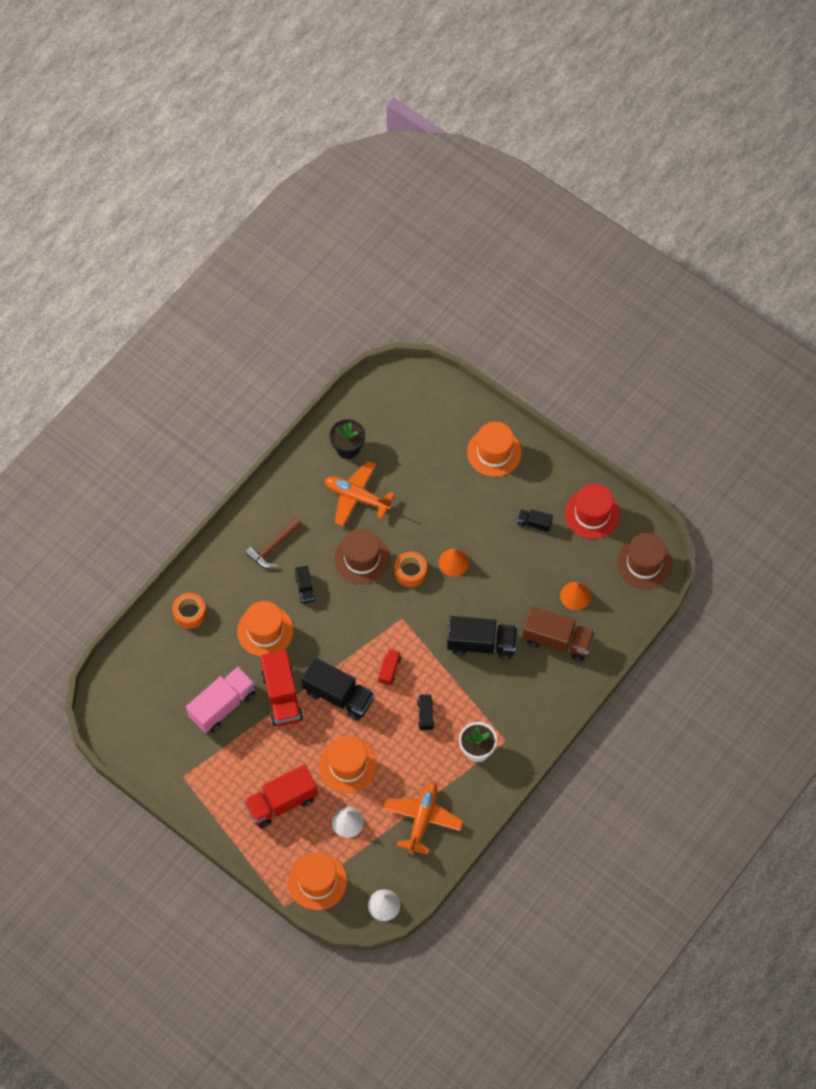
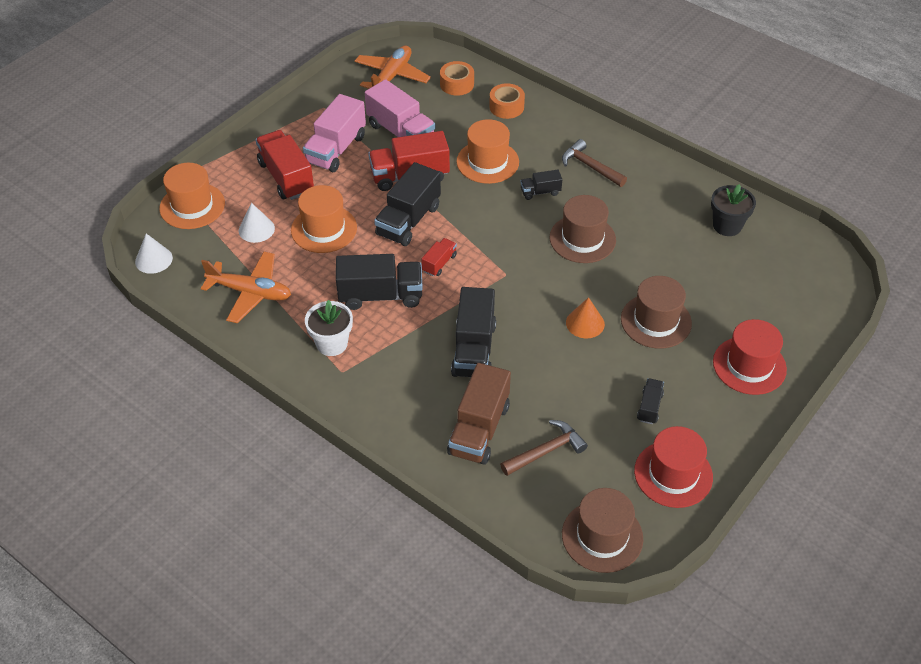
camera: 90 degrees right, 15 degrees down
orange plane [325,461,395,526] -> orange plane moved to [355,45,431,89]
red truck [378,649,401,686] -> red truck turned 75 degrees counterclockwise [422,238,457,276]
orange tape [394,552,427,587] -> orange tape moved to [440,61,474,96]
black truck [417,694,434,731] -> black truck [336,254,423,310], size x1.97
orange hat [467,422,522,477] -> red hat [713,319,787,395]
orange cone [560,582,591,610] -> brown hammer [500,420,588,476]
none -> pink truck [303,94,366,172]
none -> brown hat [621,276,692,349]

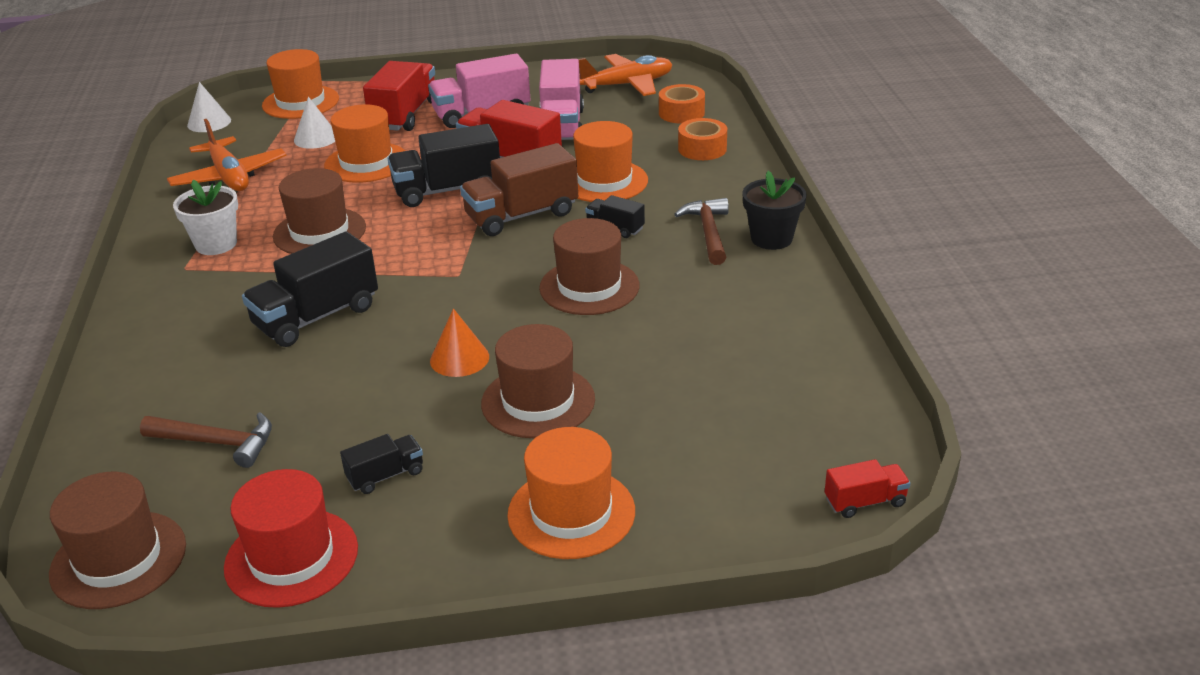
camera: 45 degrees right, 15 degrees down
black truck [336,254,423,310] -> brown hat [273,168,366,254]
red truck [422,238,457,276] -> red truck moved to [825,459,910,518]
brown truck [447,363,511,465] -> brown truck moved to [460,143,578,236]
black flower pot [711,184,756,236] -> black flower pot moved to [742,171,807,250]
red hat [713,319,787,395] -> orange hat [507,427,635,559]

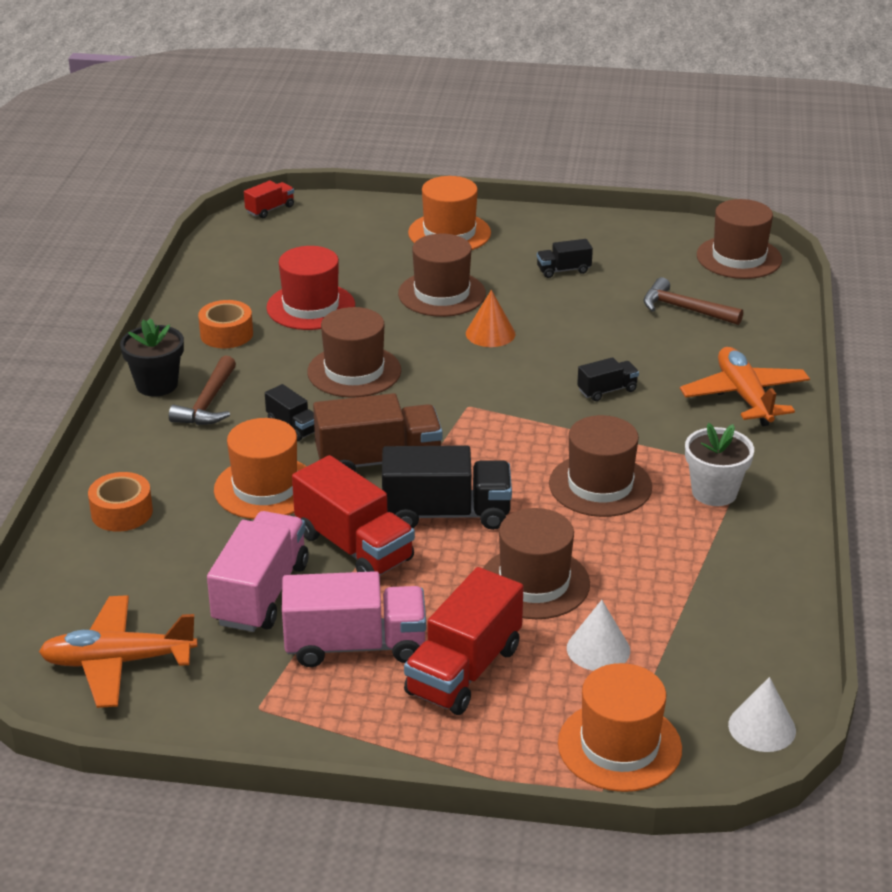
camera: 165 degrees left, 0 degrees up
orange plane [167,119,287,191] -> orange plane moved to [680,347,810,426]
red hat [224,469,358,608] -> red hat moved to [266,246,355,330]
black truck [242,231,378,347] -> black truck [577,357,639,401], size x0.51
orange hat [324,104,405,183] -> brown hat [483,508,590,619]
orange tape [659,84,705,124] -> orange tape moved to [198,300,253,348]
red truck [825,459,910,518] -> red truck turned 135 degrees clockwise [244,180,294,218]

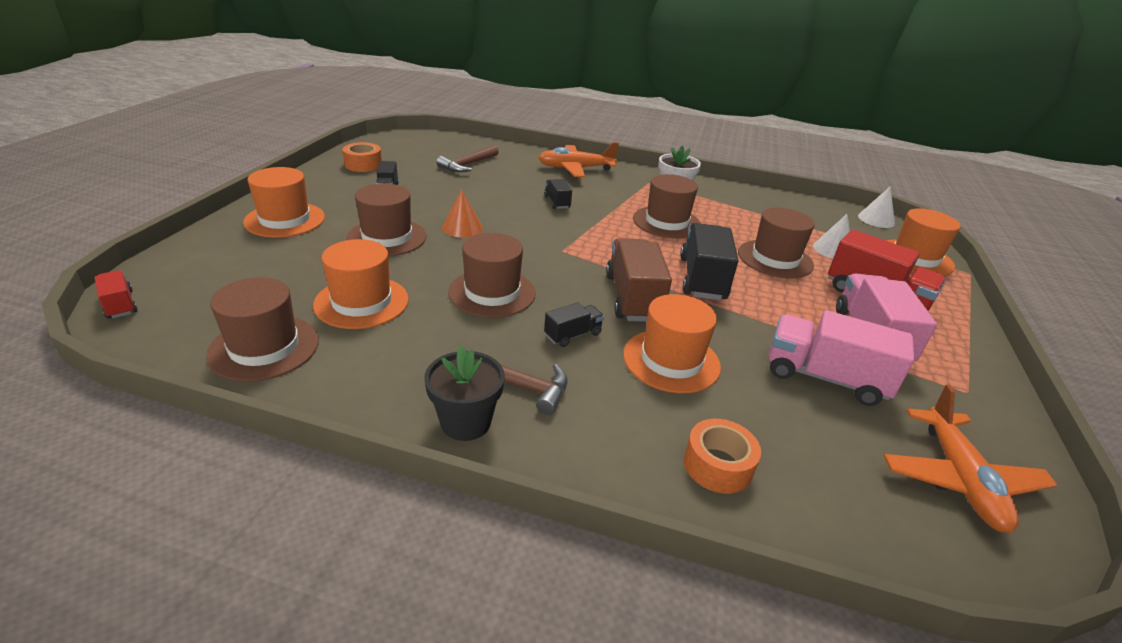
camera: 85 degrees left, 0 degrees up
orange tape [198,300,253,348] -> orange tape moved to [342,142,382,172]
red hat [266,246,355,330] -> orange hat [313,239,409,329]
red truck [292,455,415,575] -> none
brown hat [697,199,782,279] -> brown hat moved to [206,277,319,382]

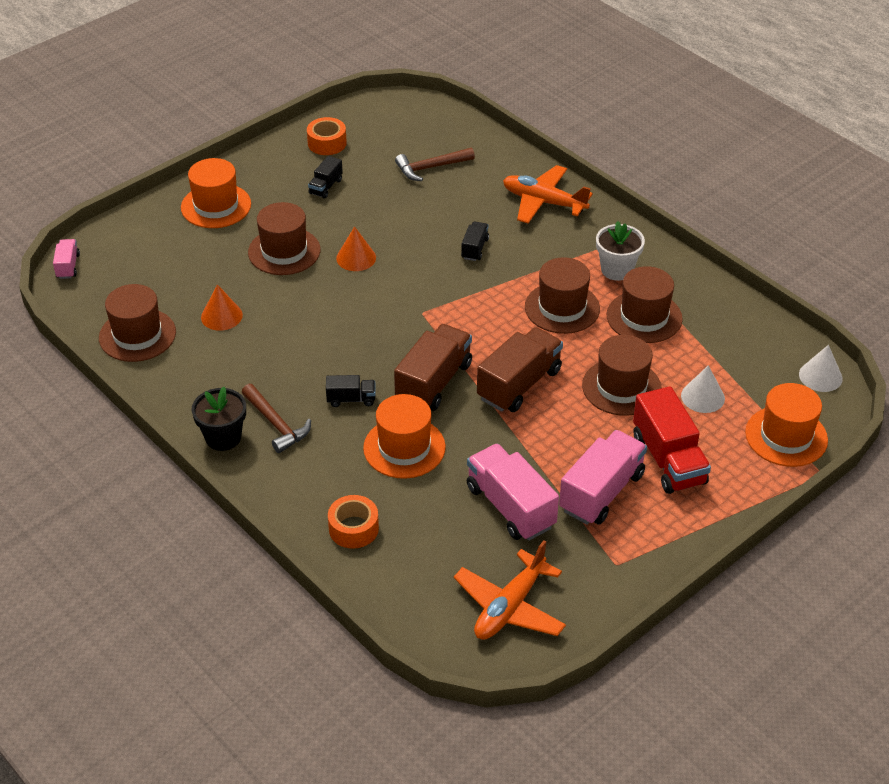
camera: 35 degrees right, 10 degrees up
red truck [95,270,138,319] -> pink truck [53,239,80,279]
orange hat [313,239,409,329] -> orange cone [201,284,243,331]
brown hat [448,233,536,318] -> brown hat moved to [607,266,683,343]
black truck [680,223,738,300] -> brown truck [477,327,563,412]

